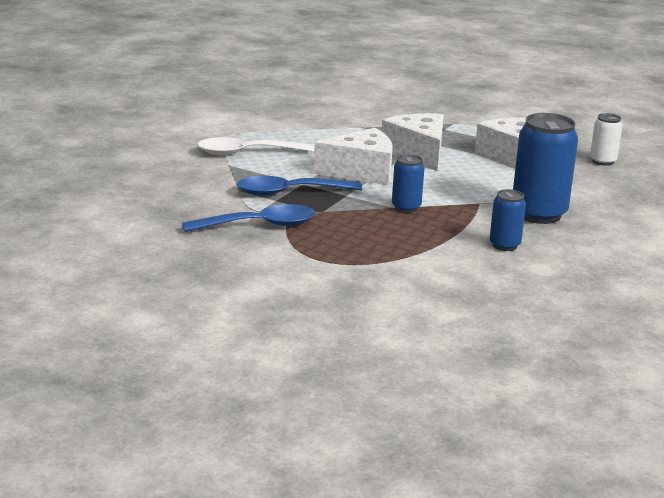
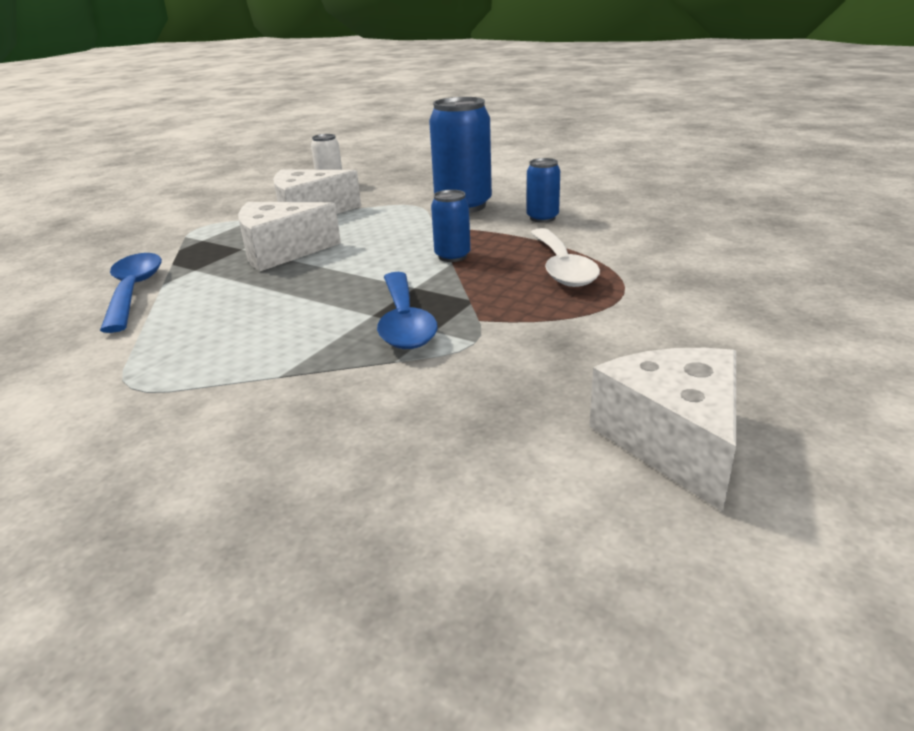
camera: 85 degrees left, 5 degrees up
blue spoon [182,204,315,232] -> blue spoon moved to [100,253,162,333]
white spoon [197,137,314,155] -> white spoon moved to [530,228,600,287]
white cheese [314,128,393,185] -> white cheese moved to [589,348,736,512]

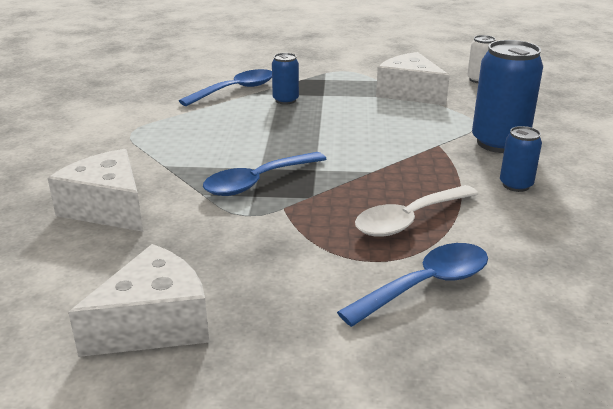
camera: 60 degrees right, 0 degrees up
white cheese [238,202,341,271] -> white cheese moved to [48,149,143,232]
blue can [431,190,471,262] -> blue can moved to [272,53,299,105]
none -> blue spoon [337,243,488,327]

